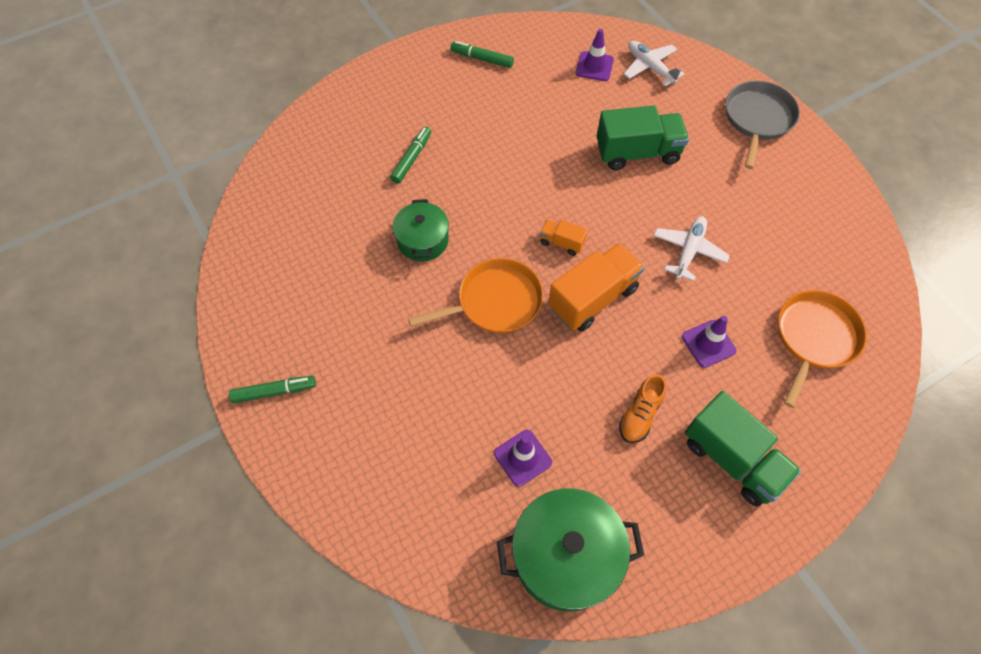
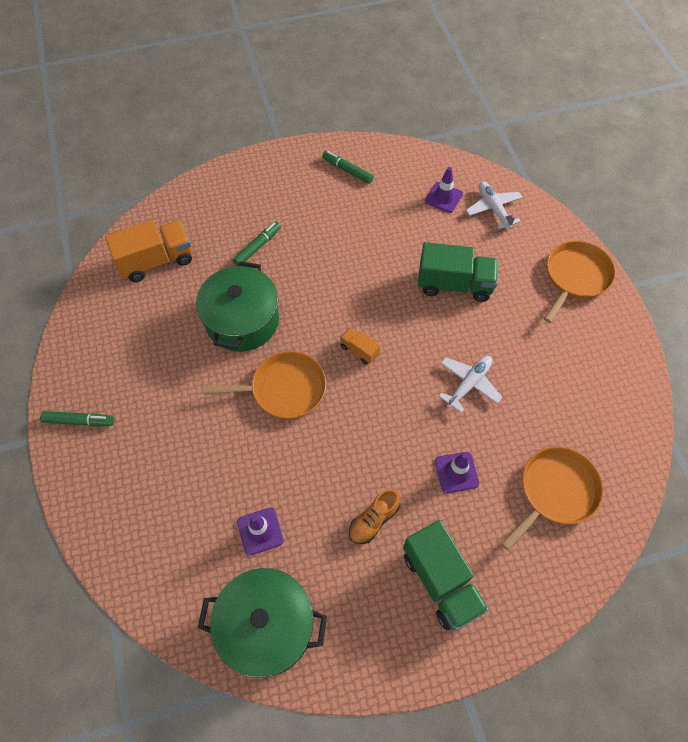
camera: 15 degrees right, 0 degrees up
green pot [393,199,449,261] -> green pot [196,261,279,352], size x1.64
orange truck [548,243,645,332] -> orange truck moved to [105,220,192,282]
grey pan [726,81,800,169] -> orange pan [544,241,616,323]

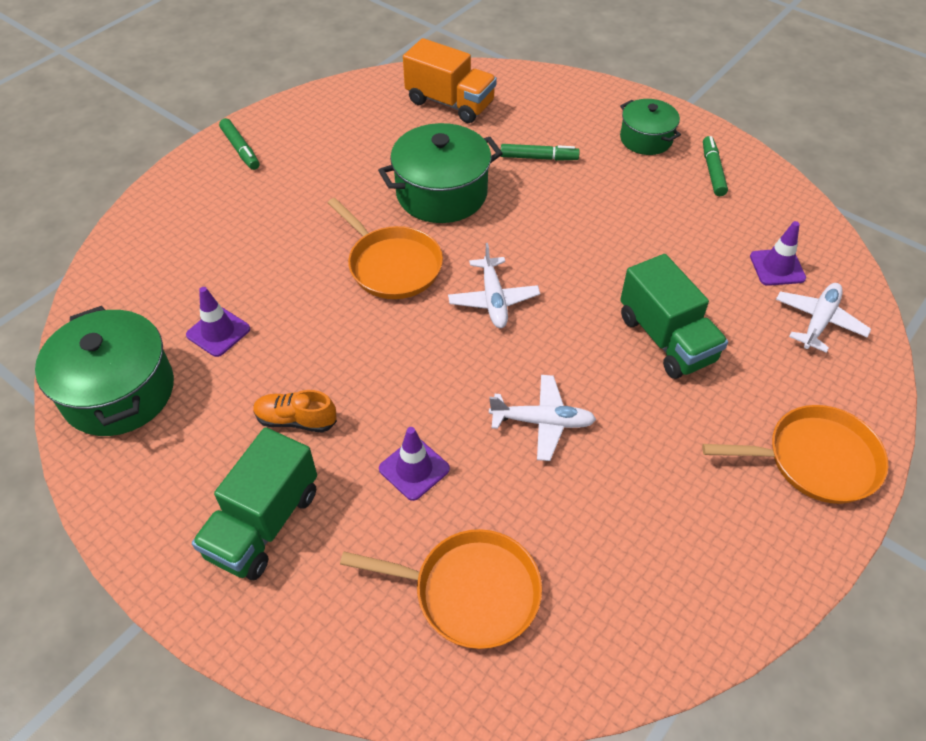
camera: 55 degrees right, 10 degrees down
orange truck [340,328,380,365] -> white plane [448,243,540,328]
none -> green pot [620,99,681,155]

